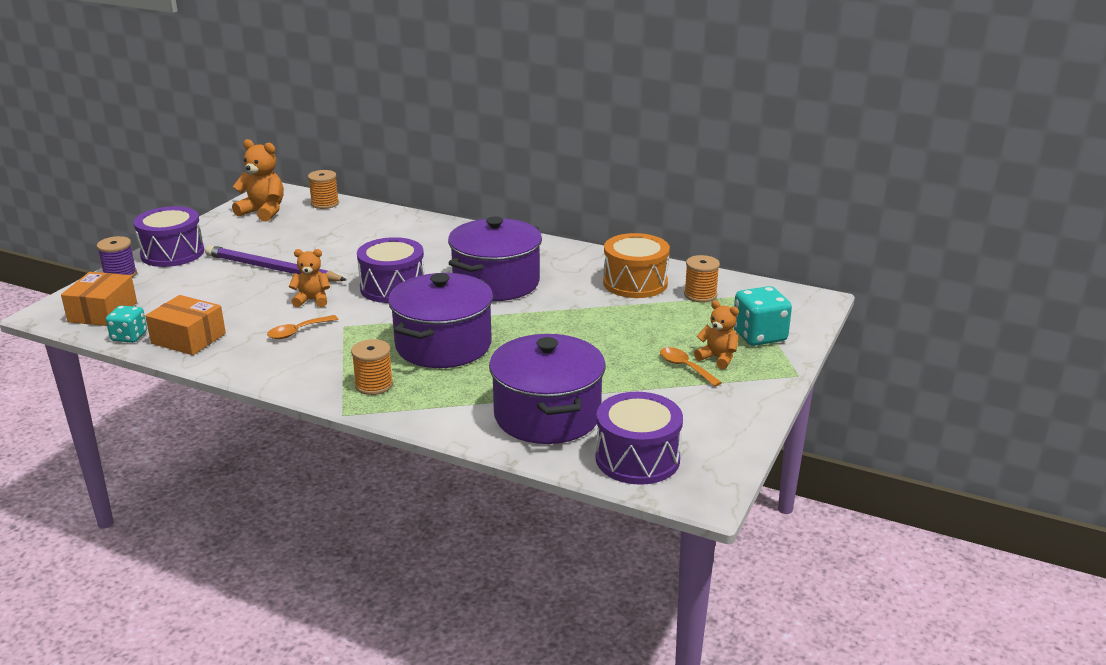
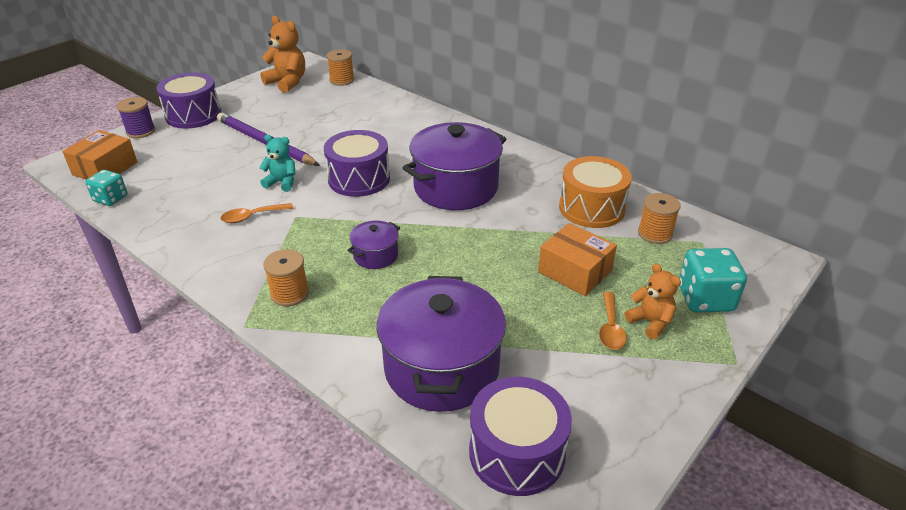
camera: 15 degrees right, 10 degrees up
orange box [145,295,226,355] -> orange box moved to [538,223,617,296]
orange teddy bear [289,249,330,307] -> turquoise teddy bear [259,134,295,192]
purple pot [388,273,493,368] -> purple pot [347,221,400,269], size x0.47
orange spoon [660,347,722,387] -> orange spoon turned 150 degrees counterclockwise [599,292,627,350]

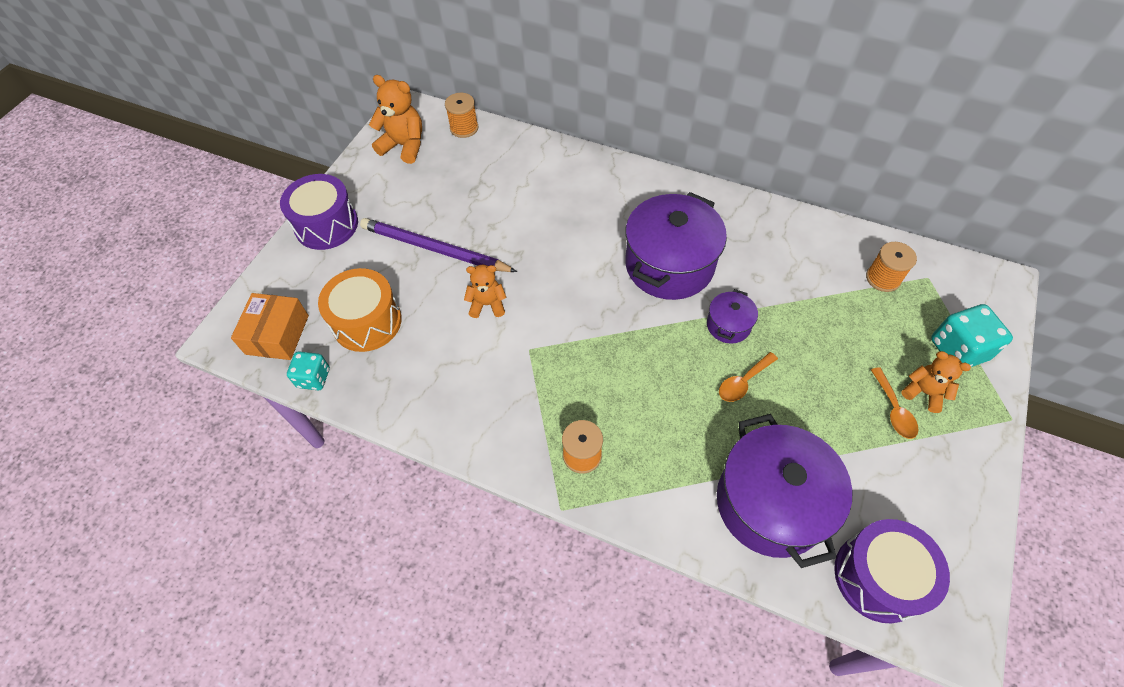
camera: 15 degrees left, 20 degrees up
purple spool [117,97,155,138] -> none
orange spoon [221,203,293,223] -> orange spoon moved to [719,352,778,402]
turquoise teddy bear [259,134,295,192] -> orange teddy bear [464,265,507,318]
purple drum [324,130,390,197] -> none
purple pot [347,221,400,269] -> purple pot moved to [707,289,758,344]
orange box [538,223,617,296] -> none
orange drum [559,156,632,228] -> orange drum moved to [318,268,402,352]

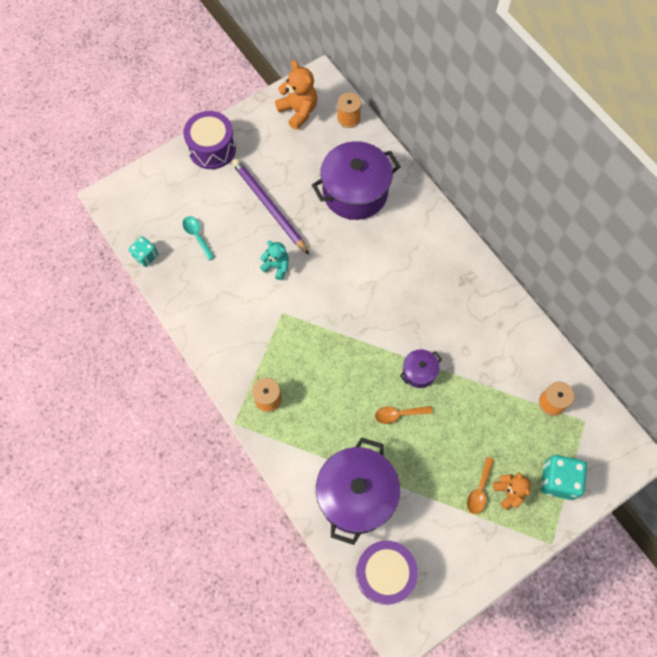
camera: 30 degrees right, 10 degrees up
orange box [231,293,309,360] -> none
orange drum [318,268,402,352] -> turquoise spoon [182,216,215,260]
orange teddy bear [464,265,507,318] -> turquoise teddy bear [260,241,289,280]
purple pot [625,192,727,300] -> purple pot moved to [312,141,401,220]

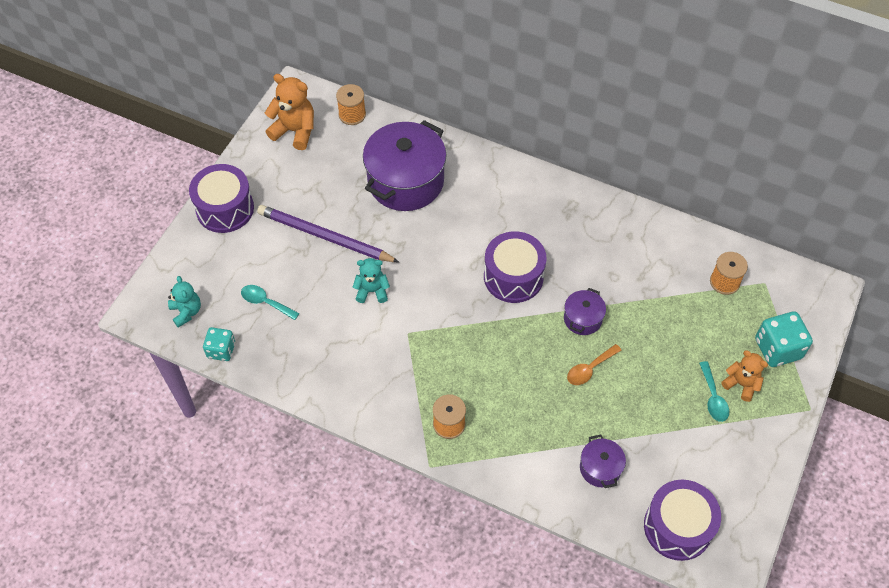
camera: 30 degrees left, 10 degrees down
purple pot [316,437,400,545] -> purple pot [580,434,626,488], size x0.47
orange spoon [467,457,494,514] -> turquoise spoon [699,361,729,422]
none -> turquoise teddy bear [168,276,201,328]
none -> purple drum [484,231,547,303]

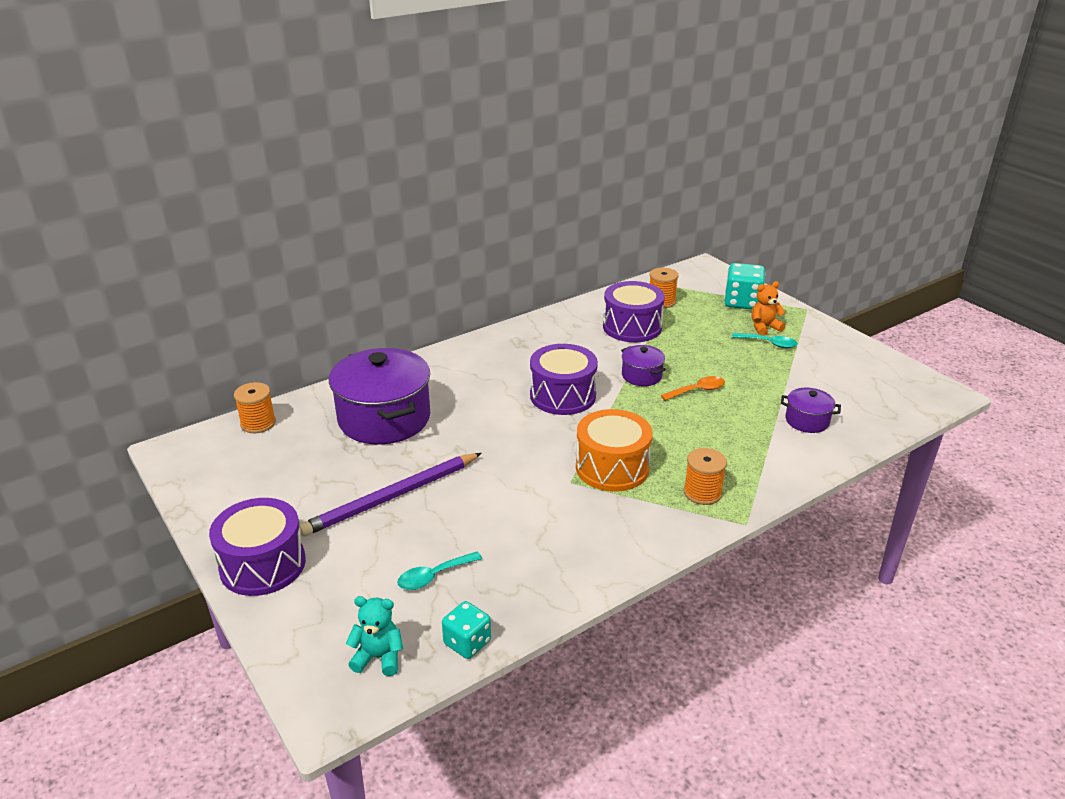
camera: 60 degrees left, 25 degrees down
orange teddy bear [265,74,314,150] -> none
turquoise teddy bear [353,258,390,303] -> none
orange spoon [567,344,622,385] -> orange spoon turned 105 degrees counterclockwise [661,376,725,401]
purple drum [644,480,721,561] -> purple drum moved to [603,281,665,342]
none -> orange drum [576,409,653,492]

